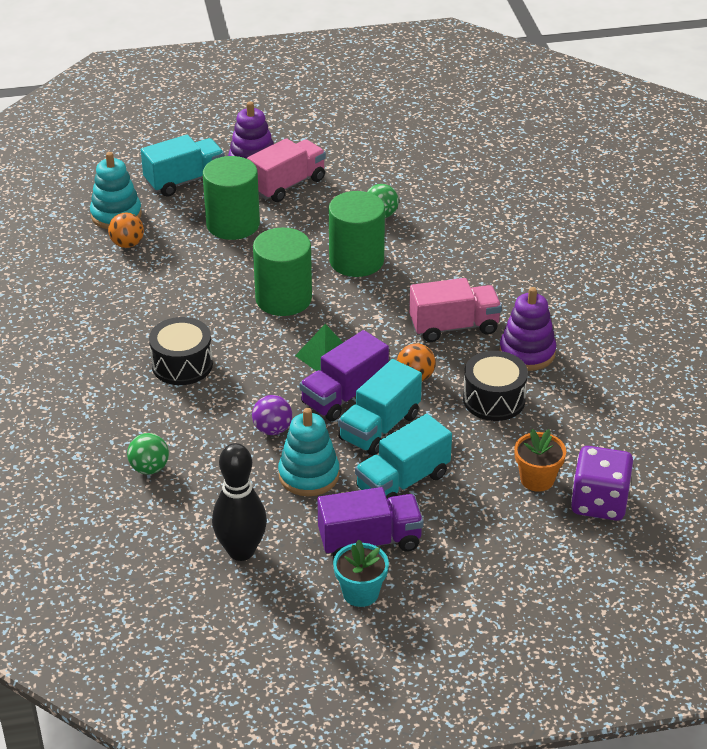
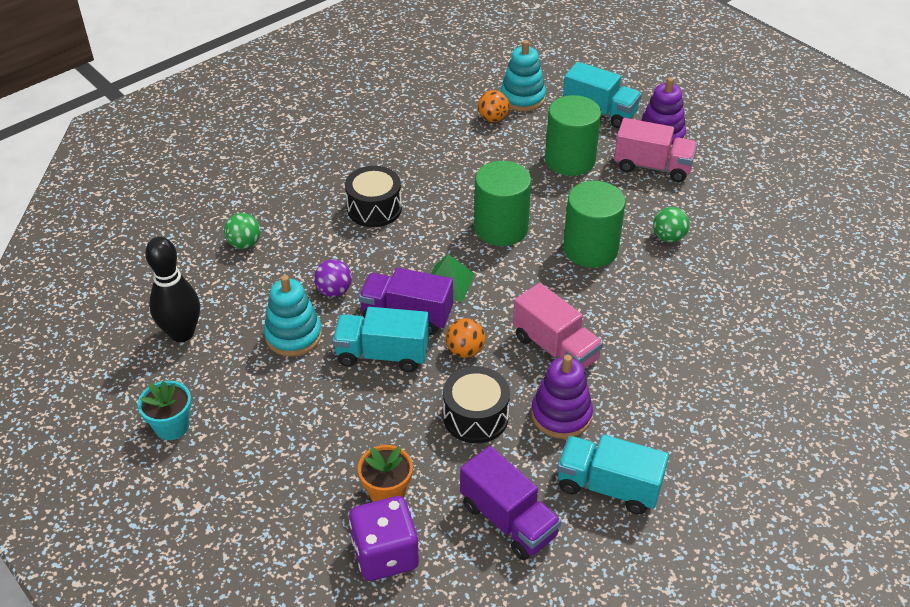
camera: 60 degrees right, 5 degrees up
purple truck [317,487,424,557] -> purple truck moved to [460,446,561,560]
turquoise truck [355,414,452,499] -> turquoise truck moved to [557,435,669,514]

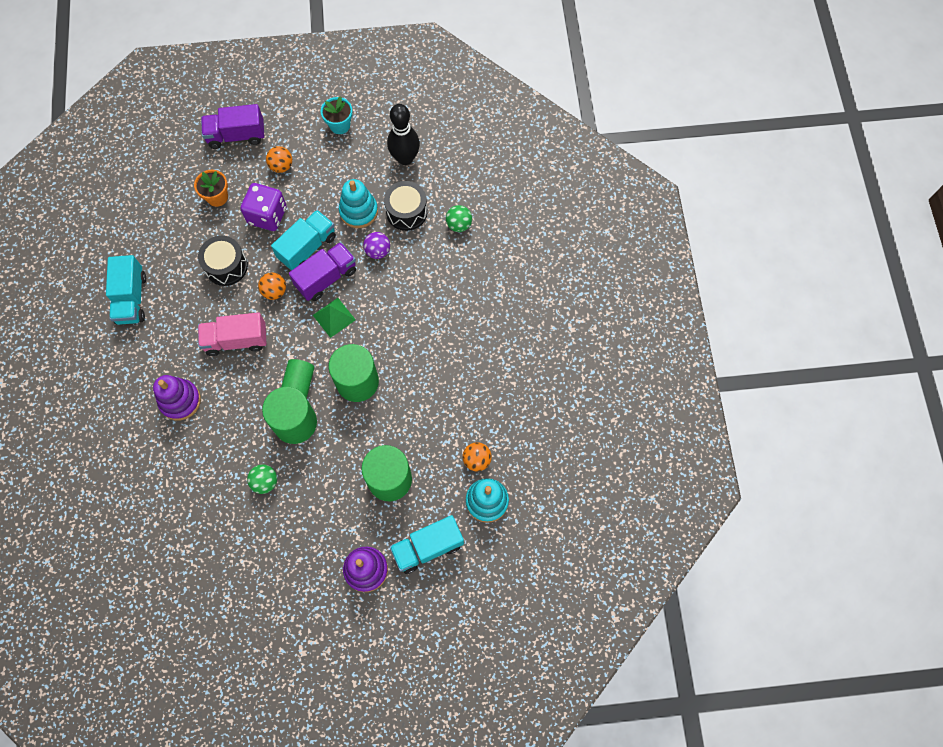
camera: 125 degrees right, 25 degrees up
black drum [345,166,402,227] -> black drum moved to [384,181,428,231]
purple dice [349,496,419,581] -> purple dice moved to [240,183,287,231]
purple truck [460,446,561,560] -> purple truck moved to [201,104,264,149]
purple stacking toy [531,355,593,439] -> purple stacking toy moved to [153,375,201,421]
turquoise truck [557,435,669,514] -> turquoise truck turned 120 degrees clockwise [106,255,146,325]
pink truck [614,118,697,182] -> none
none -> orange ball [266,146,292,173]
none -> green cylinder [281,359,314,398]

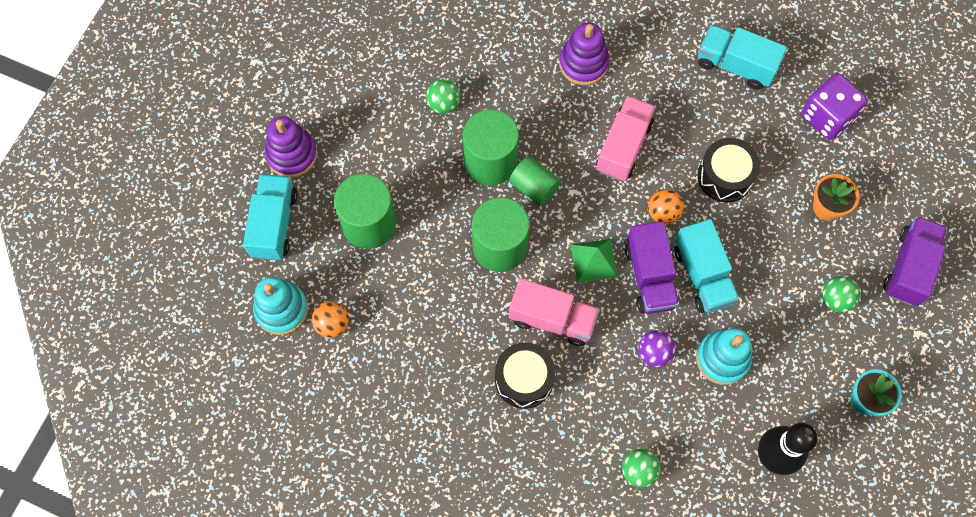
camera: 120 degrees right, 0 degrees up
purple dice [240,183,287,231] -> purple dice moved to [801,73,868,140]
orange ball [266,146,292,173] -> green ball [822,276,861,313]
black drum [384,181,428,231] -> black drum moved to [495,343,555,409]
none -> pink truck [509,278,600,346]

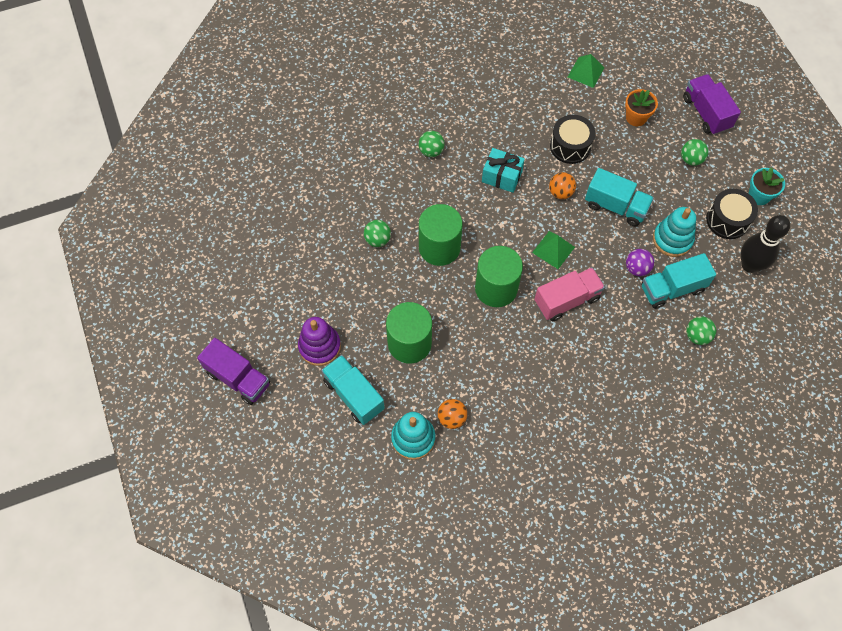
camera: 45 degrees left, 5 degrees down
black drum [495,343,555,409] -> black drum moved to [706,189,758,239]
green cylinder [509,156,561,206] -> none
purple stacking toy [559,22,609,85] -> green ball [419,131,445,157]
pink truck [596,96,656,181] -> turquoise gift [482,148,525,193]
purple truck [625,221,679,314] -> purple truck moved to [197,338,270,405]
turquoise truck [698,25,787,90] -> turquoise truck moved to [641,253,716,309]
purple dice [801,73,868,140] -> green pyramid [568,54,604,88]

